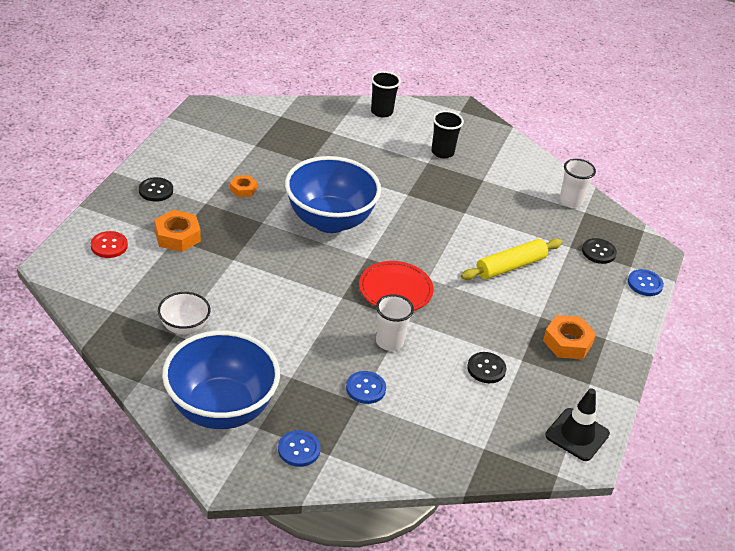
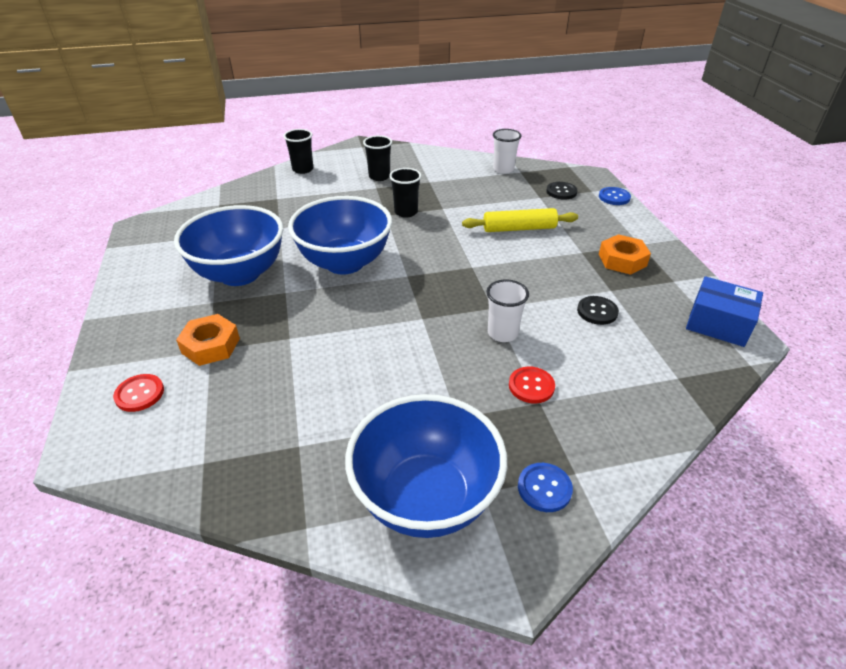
camera: 30 degrees left, 0 degrees up
black button [139,177,173,202] -> none
white bowl [158,292,211,335] -> none
orange nut [230,175,257,197] -> blue bowl [174,205,283,286]
blue button [346,371,386,404] -> red button [509,367,555,403]
red plate [359,261,434,311] -> none
yellow rolling pin [461,239,562,280] -> yellow rolling pin turned 60 degrees clockwise [462,208,578,232]
black traffic cone [545,388,610,461] -> blue box [686,276,763,347]
none -> black cup [389,168,421,218]

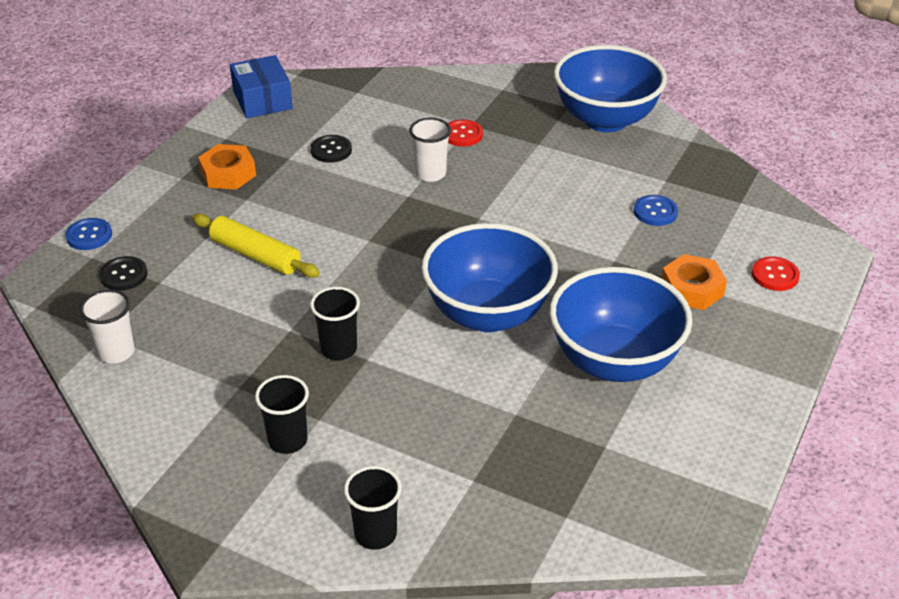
camera: 140 degrees left, 0 degrees up
blue button [518,463,573,512] -> blue button moved to [634,195,678,226]

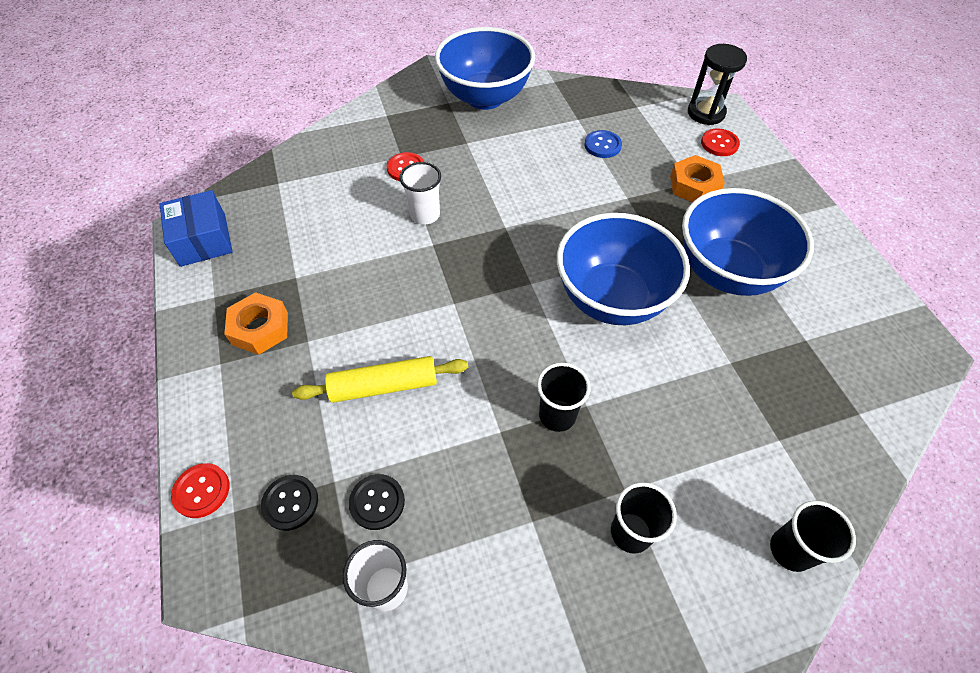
camera: 45 degrees left, 15 degrees up
blue button [65,218,112,250] -> red button [171,463,229,518]
blue box [230,55,293,118] -> blue box turned 45 degrees clockwise [160,190,233,267]
black button [310,135,352,163] -> black button moved to [349,474,405,530]
none -> black hourglass [688,44,747,125]

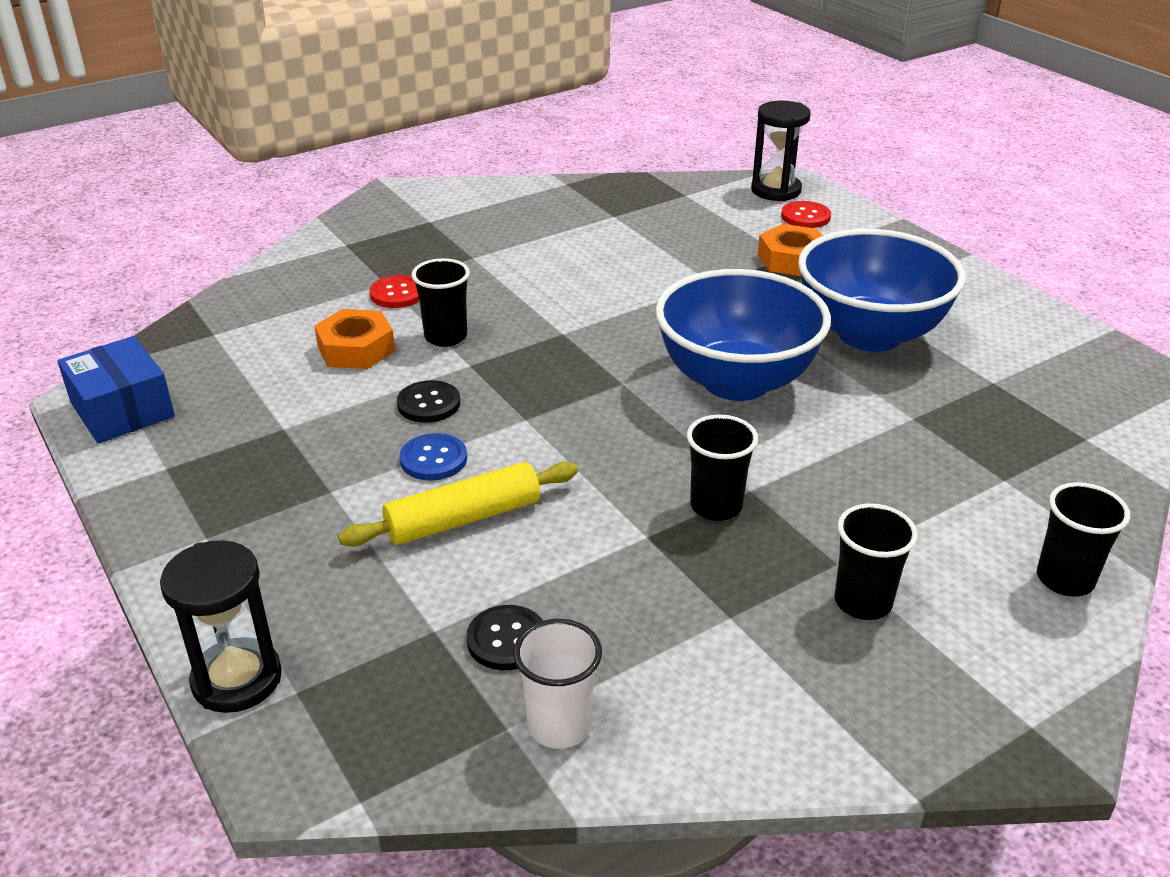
camera: 15 degrees left, 20 degrees down
red button [171,463,229,518] -> black hourglass [160,540,282,713]
orange nut [224,292,288,355] -> orange nut moved to [314,309,395,369]
black button [261,475,318,531] -> black button moved to [397,380,460,423]
white cup [400,162,441,225] -> black cup [411,258,470,347]
blue bowl [435,27,535,110] -> none
blue button [585,130,622,158] -> blue button moved to [400,433,467,481]

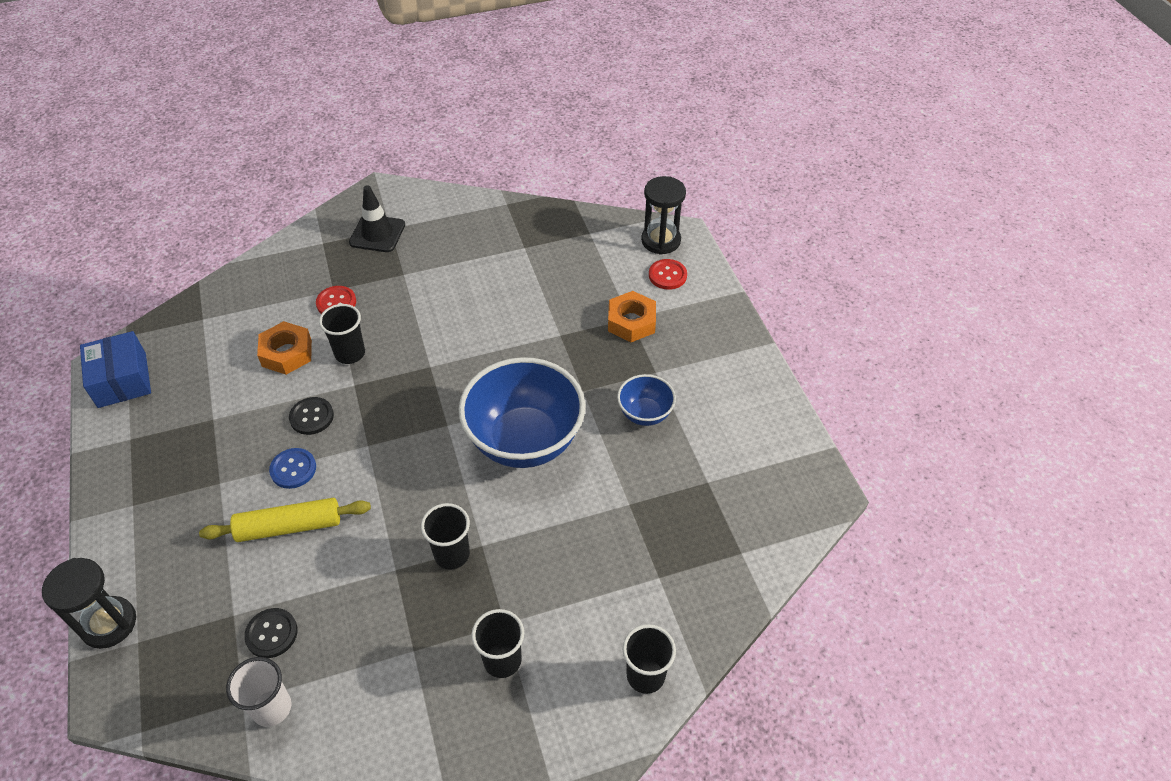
camera: 15 degrees right, 15 degrees up
blue bowl [798,229,966,352] -> blue bowl [617,374,676,426], size x0.49
none -> black traffic cone [349,185,405,252]

